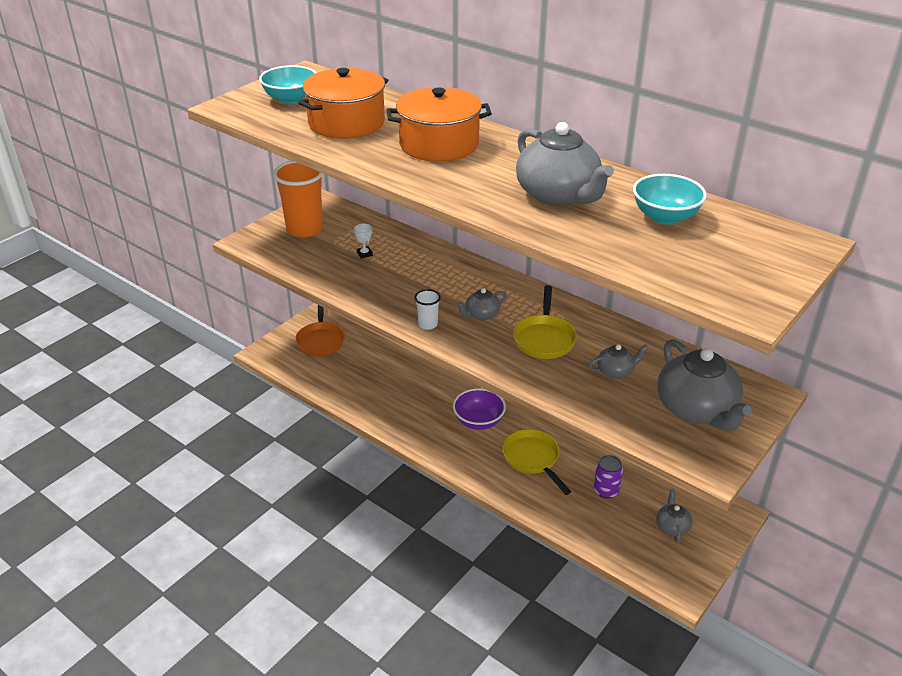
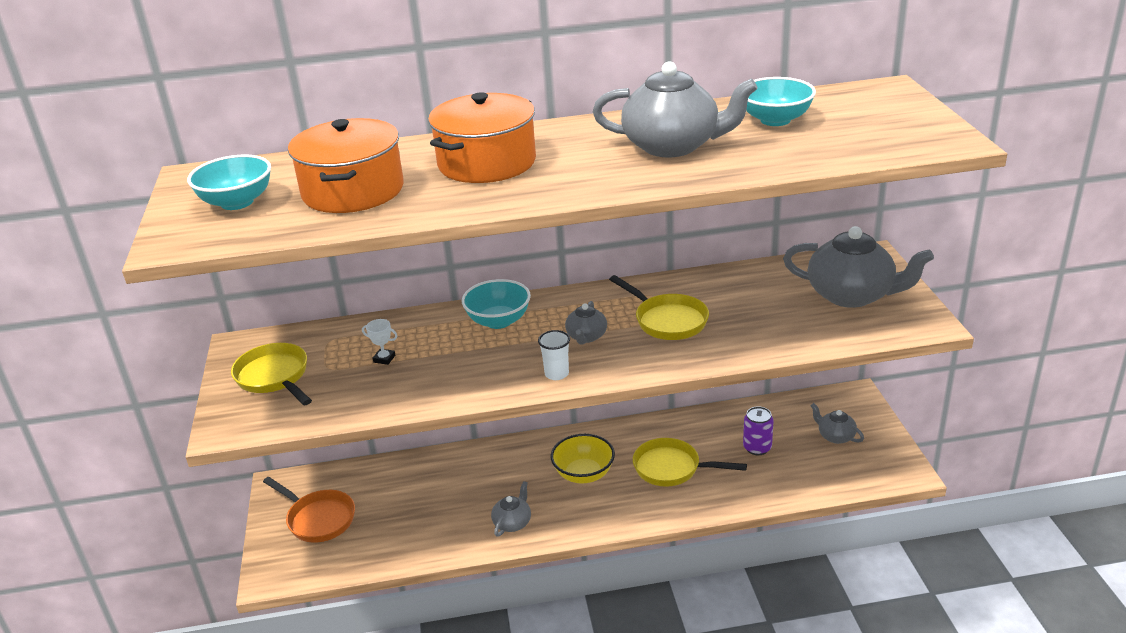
camera: 45 degrees left, 5 degrees down
orange cup [273,161,323,237] -> yellow pan [231,343,312,405]
purple bowl [453,388,506,430] -> yellow bowl [551,434,615,484]
grey teapot [588,344,649,379] -> grey teapot moved to [491,481,531,537]
none -> turquoise bowl [462,279,531,329]

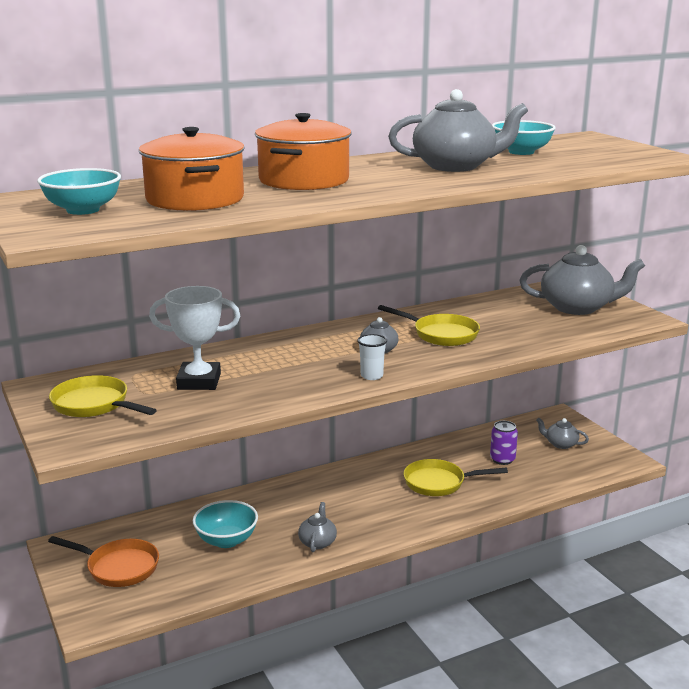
camera: 20 degrees left, 10 degrees down
white trophy [362,319,397,365] -> white trophy [149,286,240,390], size x2.34
turquoise bowl [462,279,531,329] -> turquoise bowl moved to [193,500,258,548]
yellow bowl [551,434,615,484] -> none

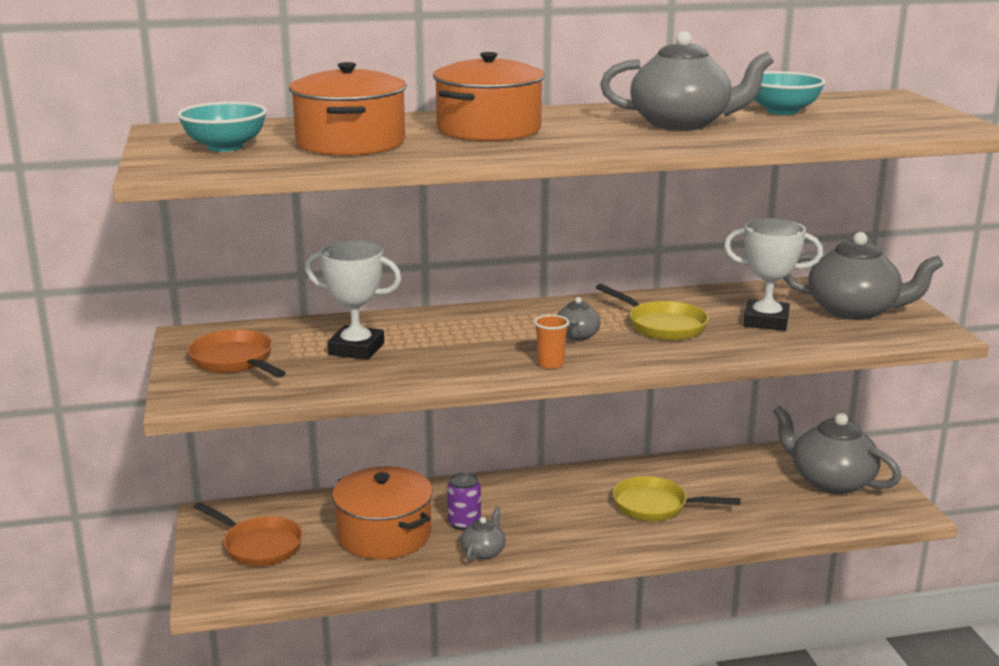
camera: 15 degrees right, 0 degrees up
yellow pan [49,375,157,417] -> orange pan [187,329,286,378]
turquoise bowl [193,500,258,548] -> orange pot [332,466,433,559]
white cup [357,334,387,380] -> orange cup [534,315,569,369]
purple can [490,421,518,465] -> purple can moved to [447,472,481,530]
grey teapot [536,418,589,449] -> grey teapot [773,405,901,494], size x2.07
none -> white trophy [724,218,823,331]

